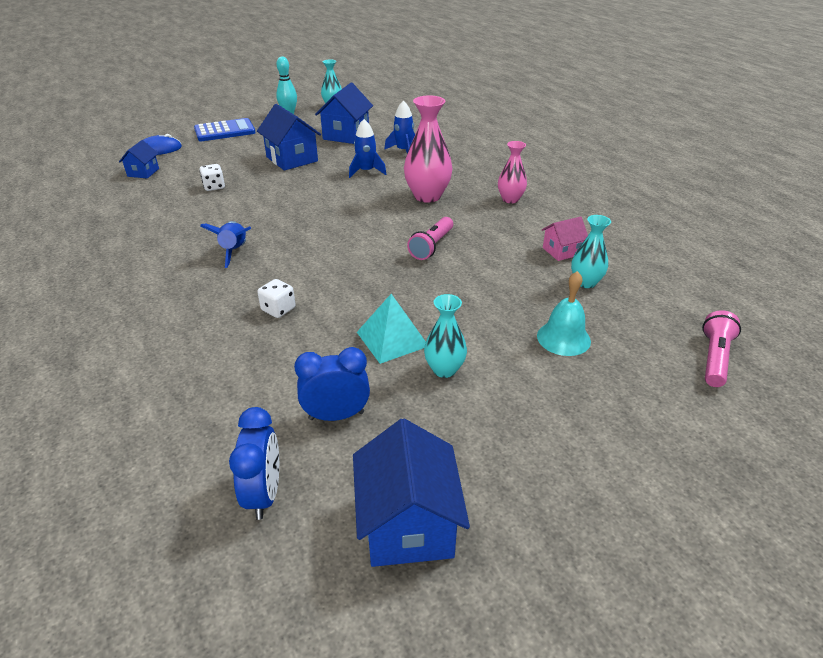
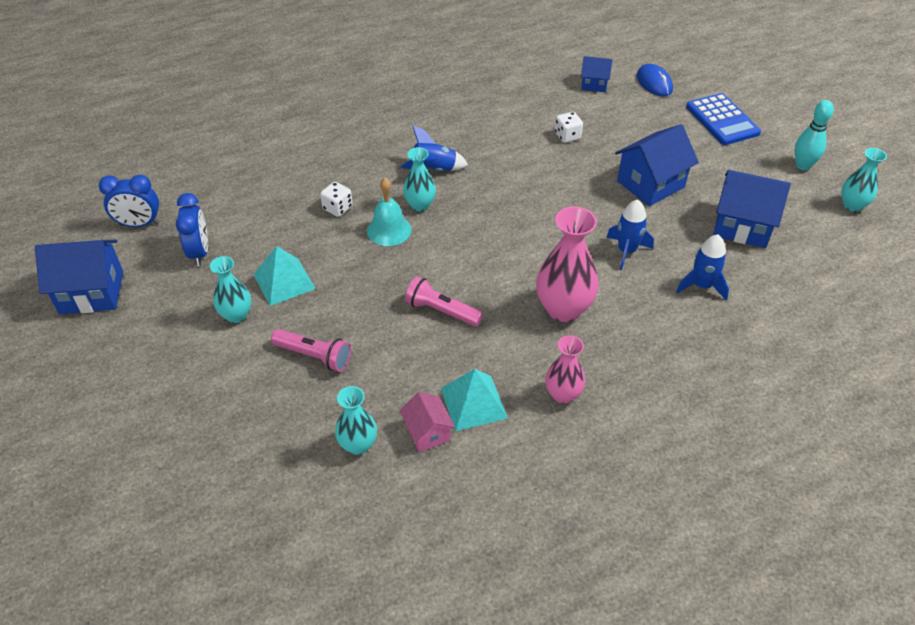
camera: 90 degrees right, 10 degrees up
turquoise bell [537,271,591,356] -> turquoise bell moved to [367,178,412,246]
pink flashlight [702,310,741,387] -> pink flashlight moved to [271,329,351,372]
none -> turquoise vase [403,147,436,211]
none -> turquoise pyramid [441,369,508,431]

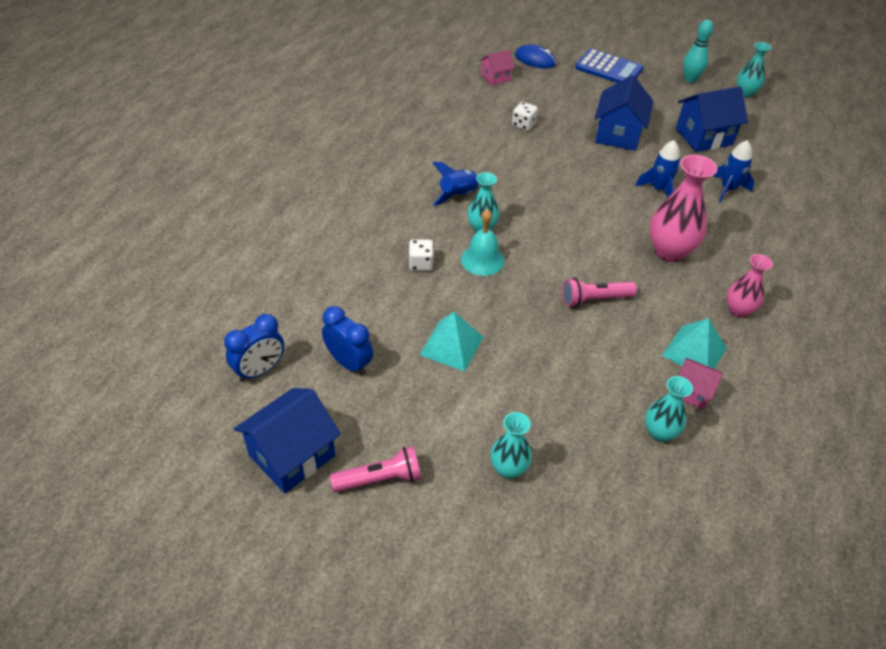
camera: 40 degrees left, 0 degrees up
turquoise vase [210,256,251,323] -> turquoise vase moved to [490,412,532,479]
pink flashlight [271,329,351,372] -> pink flashlight moved to [330,446,421,492]
blue house [581,56,612,92] -> pink house [480,50,515,86]

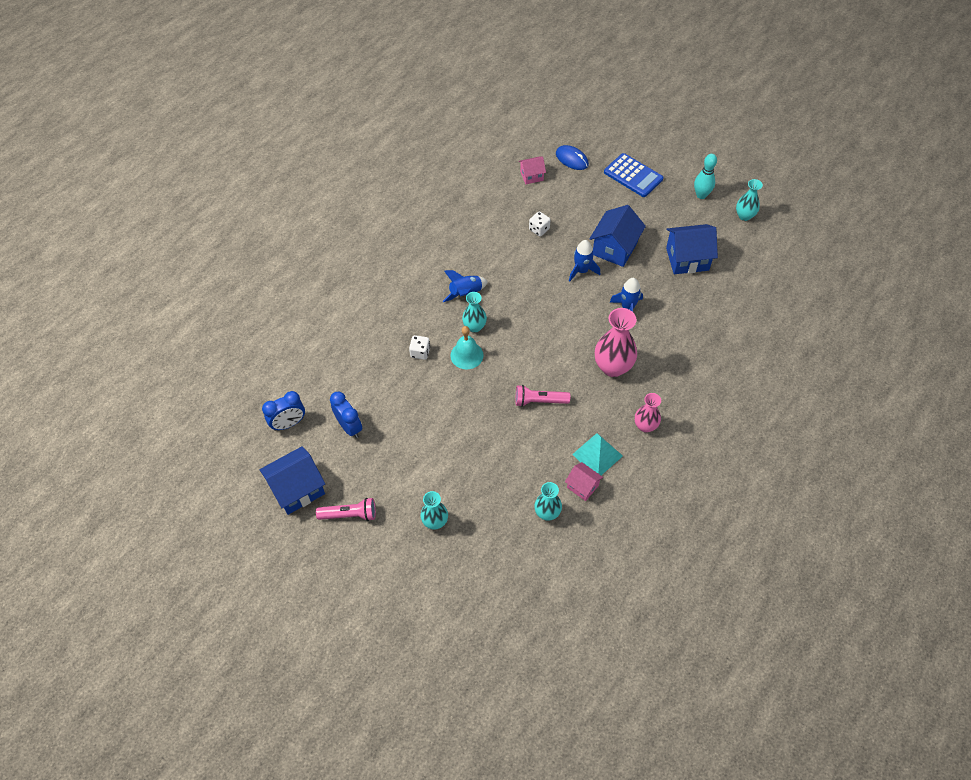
camera: 15 degrees right, 10 degrees up
turquoise pyramid [419,312,483,372] -> none
blue rocket [713,140,755,202] -> blue rocket moved to [569,240,600,282]

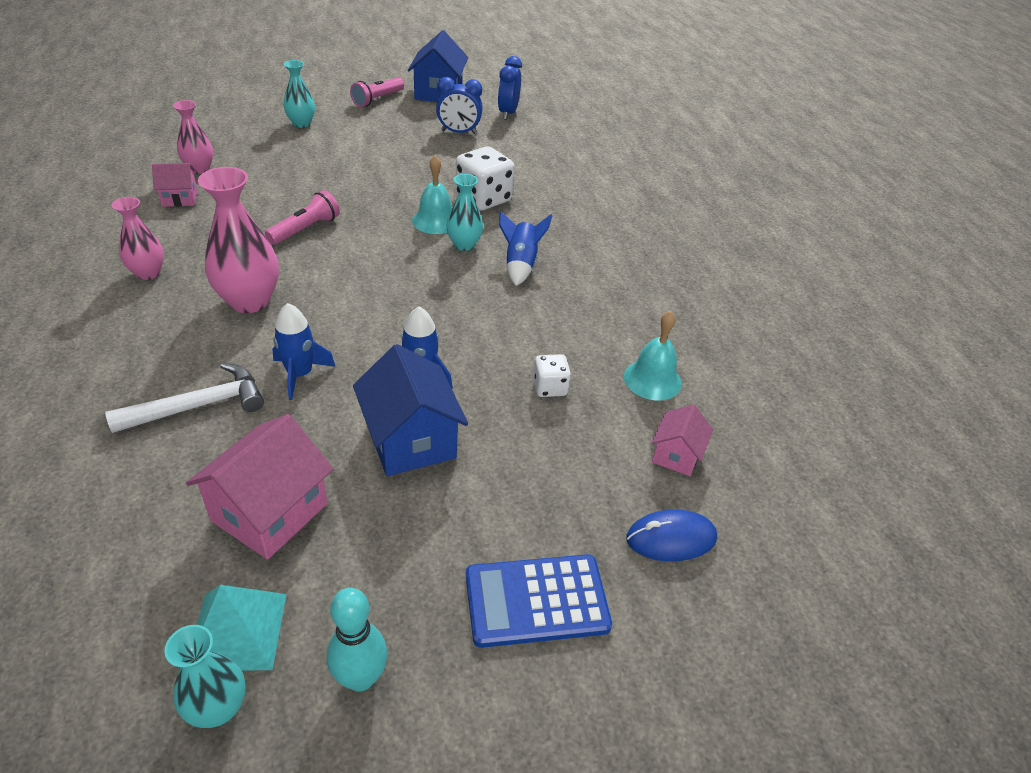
camera: 125 degrees right, 15 degrees down
white dice [409,335,430,360] -> white dice [455,146,515,211], size x1.84
turquoise vase [534,482,562,521] -> pink vase [173,100,213,174]
turquoise pyramid [572,433,623,475] -> turquoise pyramid moved to [197,585,287,671]
blue house [666,224,718,274] -> pink house [186,414,333,560]
none -> white hammer [105,363,264,433]
none -> turquoise bell [624,311,682,400]

